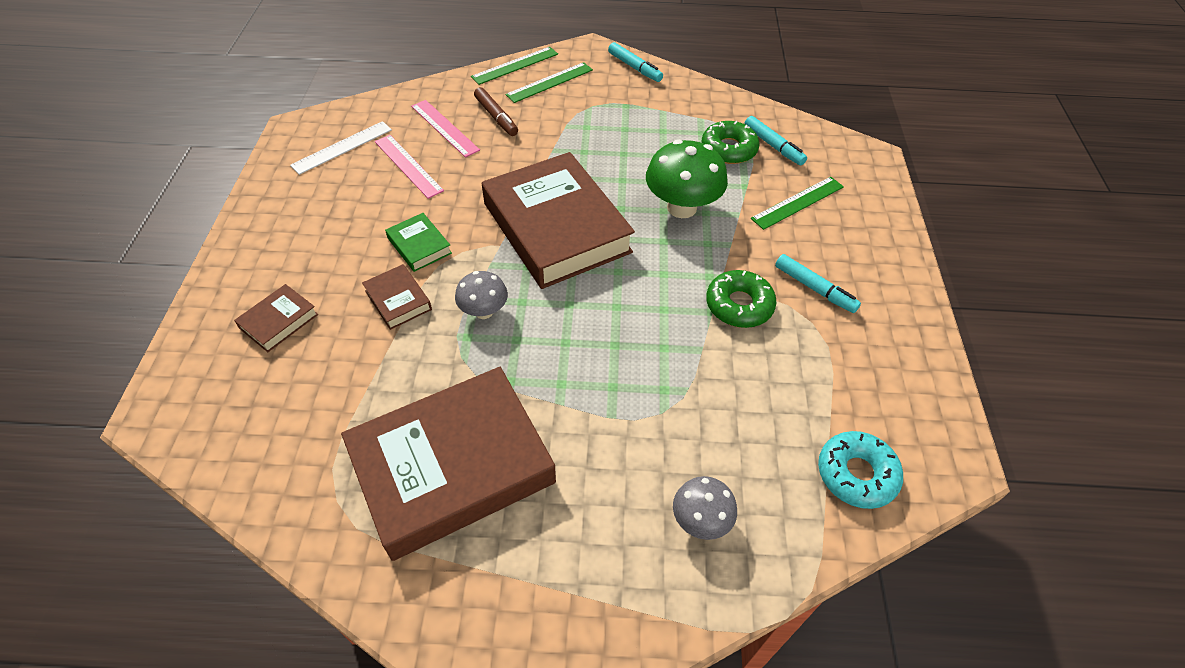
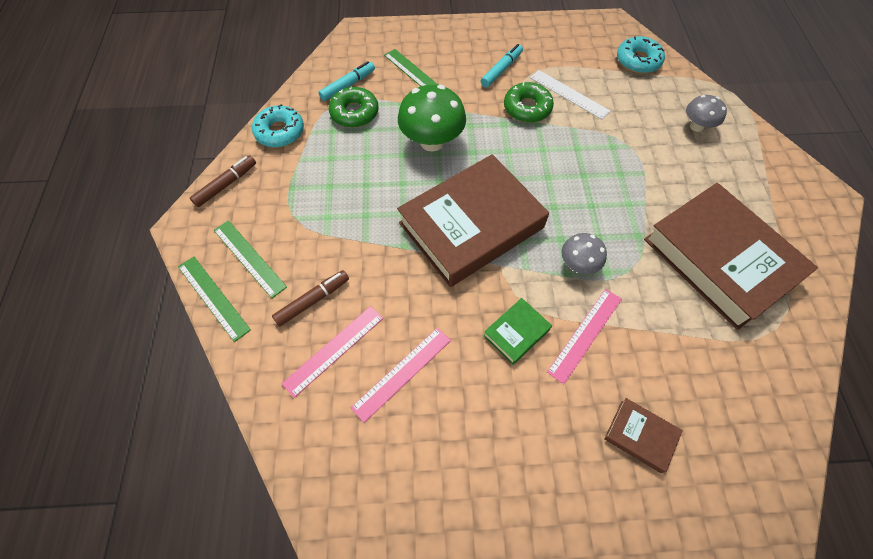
camera: 95 degrees left, 10 degrees up
white ruler [290,121,392,175] -> white ruler moved to [530,70,610,120]
brown book [362,264,432,330] -> pink ruler [547,289,622,384]
turquoise marker [608,42,663,82] -> brown marker [190,155,256,207]
none -> turquoise donut [252,104,304,148]

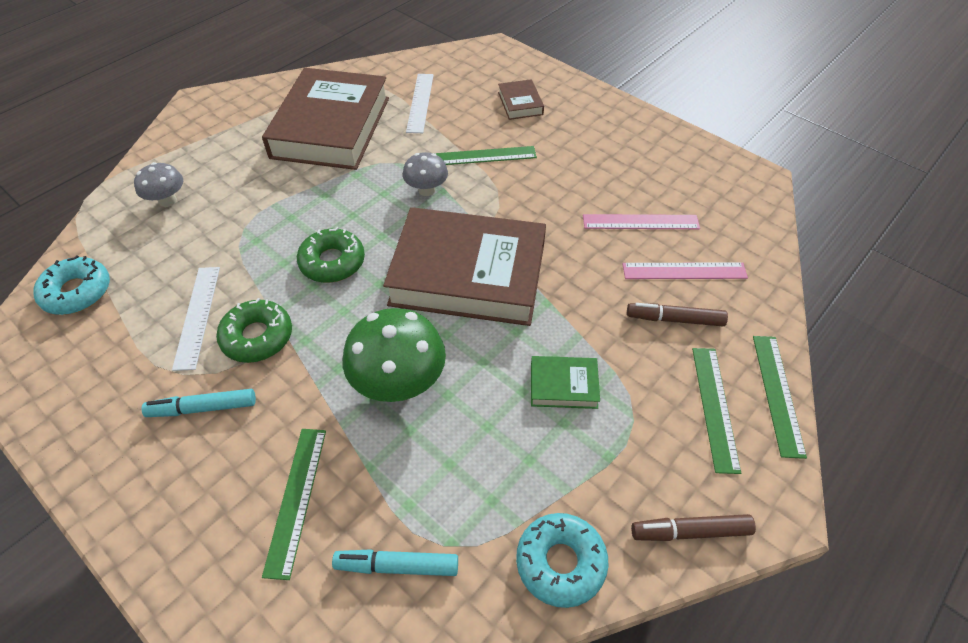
camera: 135 degrees left, 10 degrees down
green donut [329,87,378,128] -> green donut moved to [297,227,365,283]
green book [483,298,552,365] -> green book moved to [531,356,600,409]
pink ruler [547,289,622,384] -> green ruler [435,146,537,165]
none -> white ruler [406,74,434,133]

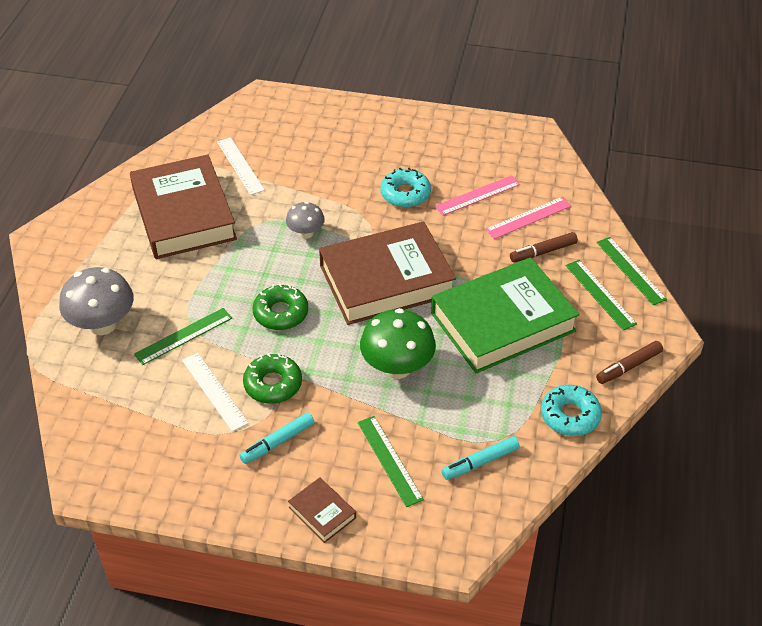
camera: 30 degrees left, 5 degrees down
turquoise donut [33,255,110,315] -> turquoise donut moved to [381,168,431,208]
grey mushroom [134,162,183,207] -> grey mushroom [59,267,134,335], size x1.74
green ruler [435,146,537,165] -> green ruler moved to [134,308,232,365]
brown book [498,79,544,120] -> brown book moved to [288,477,356,543]
green book [531,356,600,409] -> green book [431,257,580,373], size x2.41

